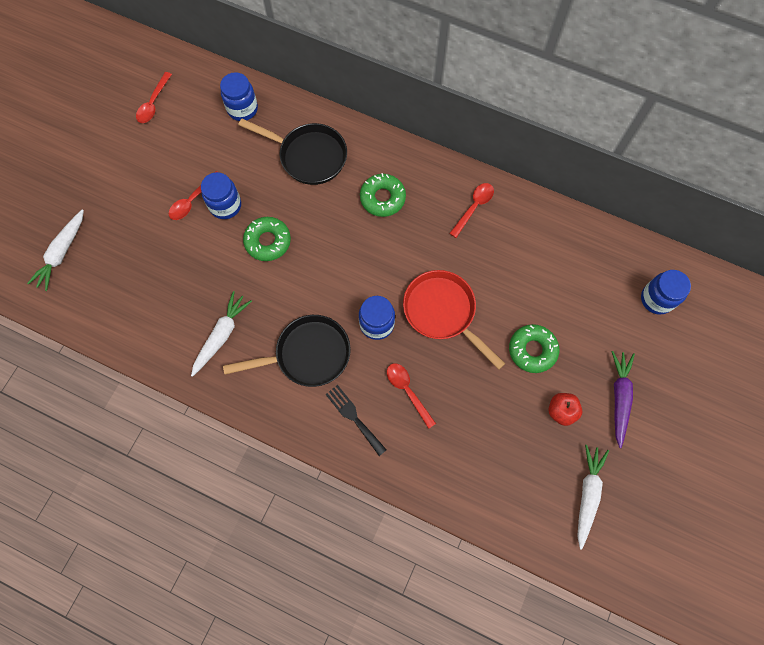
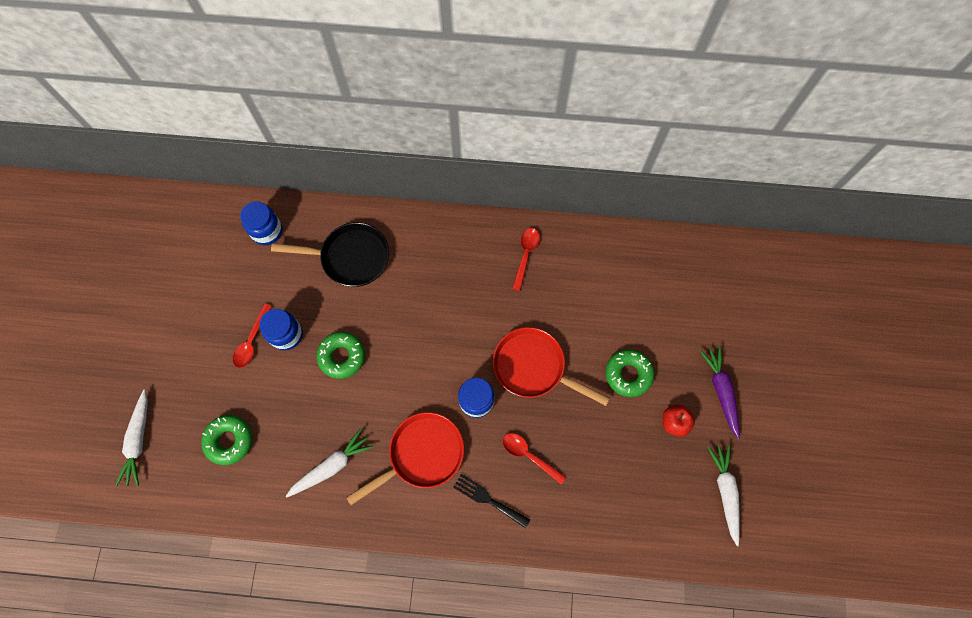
camera: 20 degrees left, 0 degrees up
red spoon [136,72,172,123] -> none
white carrot [191,291,252,377] -> white carrot turned 45 degrees clockwise [286,429,373,498]
black pan [223,315,351,387] -> red pan [346,412,464,505]
green donut [360,173,406,217] -> green donut moved to [201,415,253,465]
blue jar [641,270,691,315] -> none

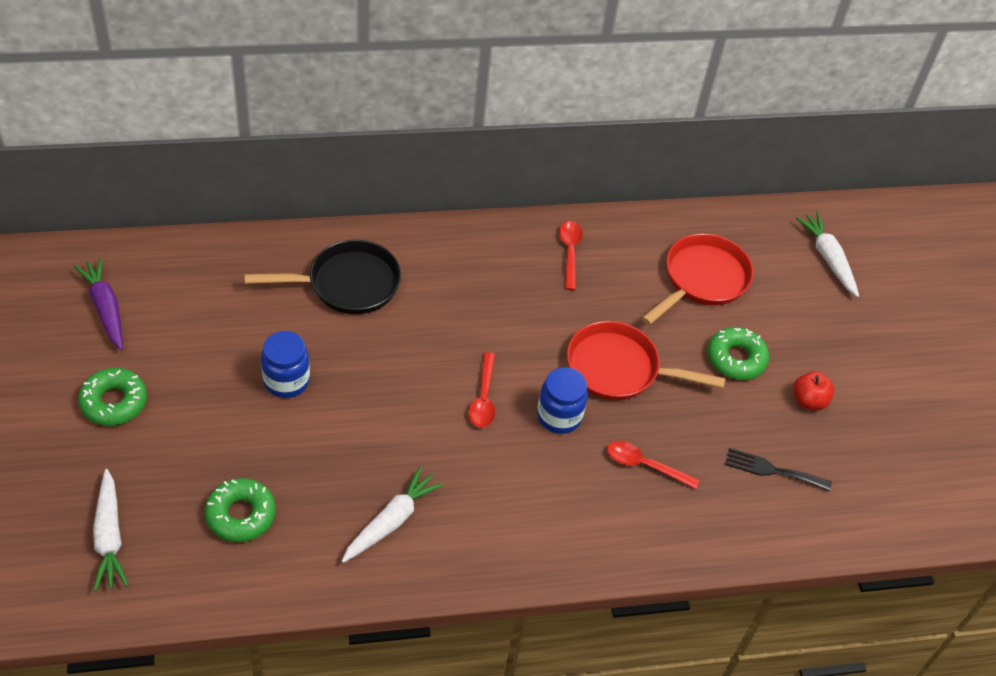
camera: 20 degrees left, 20 degrees down
red spoon [233,303,272,368] -> red spoon moved to [469,352,495,428]
blue jar [240,201,283,245] -> none
green donut [316,332,365,379] -> green donut moved to [78,368,147,426]
red pan [346,412,464,505] -> red pan moved to [642,233,753,325]
black fork [453,474,530,528] -> black fork moved to [725,448,832,492]
purple carrot [700,346,740,439] -> purple carrot moved to [74,257,123,350]
white carrot [707,444,740,546] -> white carrot moved to [796,212,859,297]

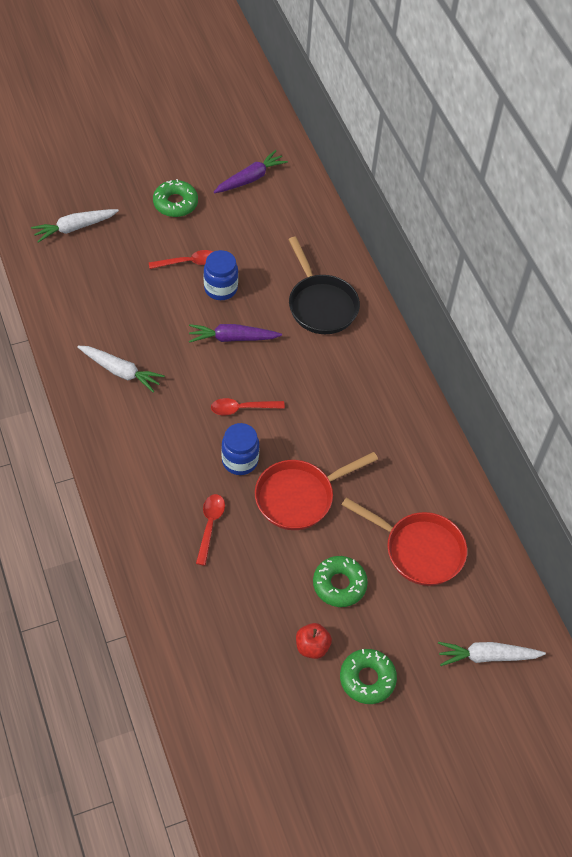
camera: 80 degrees right, 5 degrees up
green donut [205,478,276,542] -> green donut moved to [340,649,397,704]
red spoon [559,221,583,290] -> red spoon moved to [149,250,213,269]
red pan [567,321,725,400] -> red pan turned 120 degrees counterclockwise [255,452,378,530]
black fork [725,448,832,492] -> none
white carrot [796,212,859,297] -> white carrot turned 150 degrees counterclockwise [438,642,546,666]
none -> purple carrot [189,324,282,343]

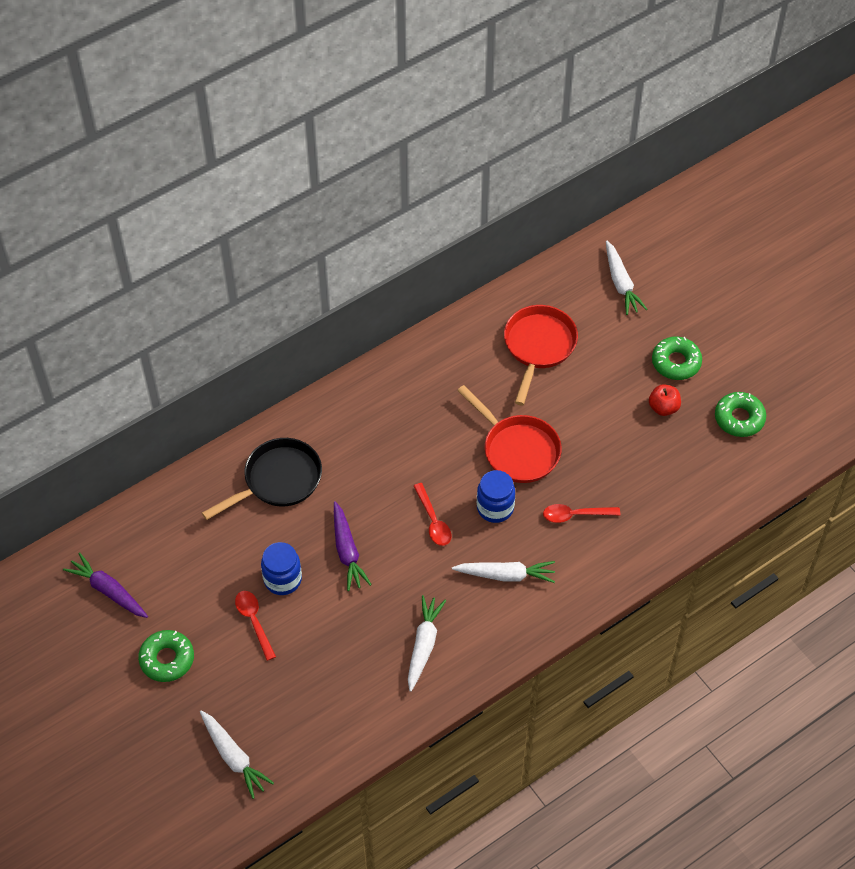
camera: 100 degrees left, 0 degrees up
green donut [313,556,368,607] -> green donut moved to [715,392,766,437]
none -> white carrot [452,561,555,583]

